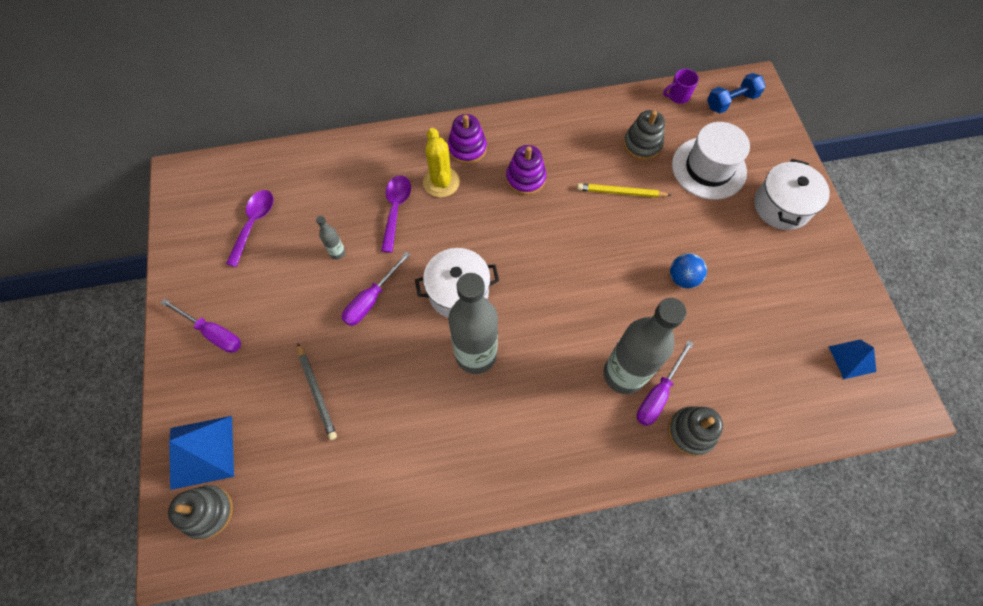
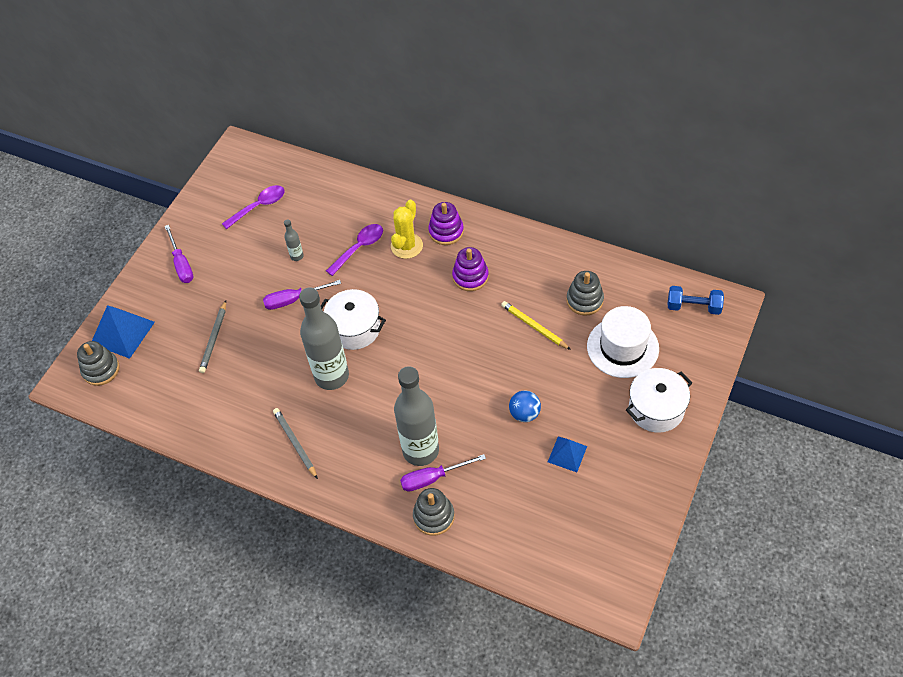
camera: 40 degrees right, 10 degrees down
purple mug [663,69,699,104] -> none
blue pyramid [828,339,876,379] -> blue pyramid moved to [548,436,587,472]
none -> grey pencil [273,408,318,479]

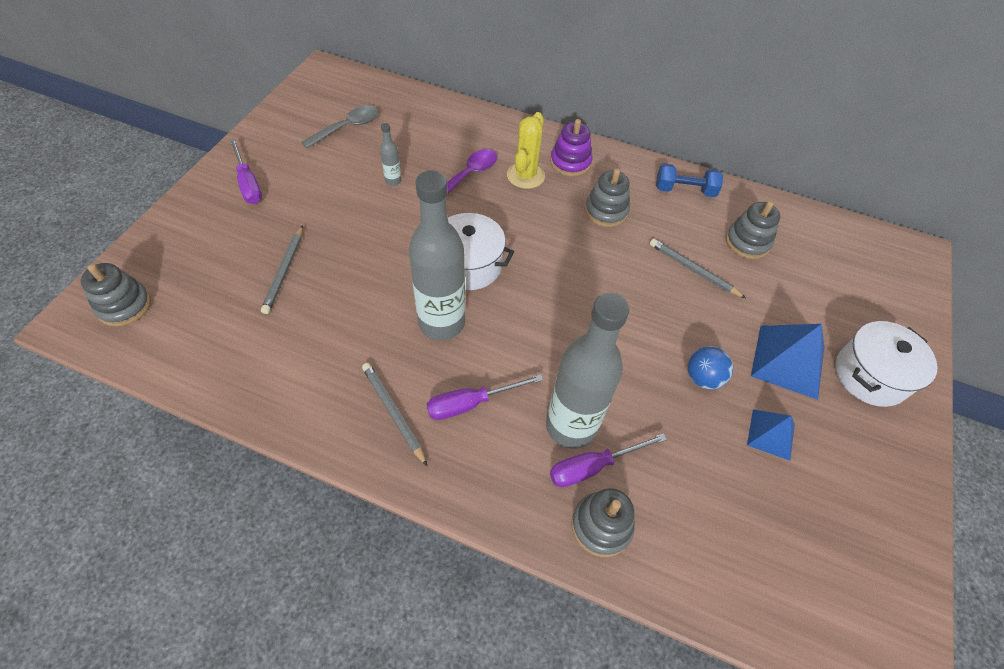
camera: 10 degrees left, 0 degrees up
blue pyramid [92,305,155,359] -> blue pyramid moved to [751,324,824,400]
purple spoon [222,185,285,229] -> grey spoon [302,105,378,148]
purple screwdriver [263,280,341,310] -> purple screwdriver moved to [427,374,543,420]
purple stacking toy [452,247,489,291] -> grey stacking toy [585,169,630,227]
yellow pencil [501,301,571,350] -> grey pencil [650,239,746,298]
white hat [587,306,659,378] -> none
blue dumbbell [668,286,724,315] -> blue dumbbell moved to [656,163,723,197]

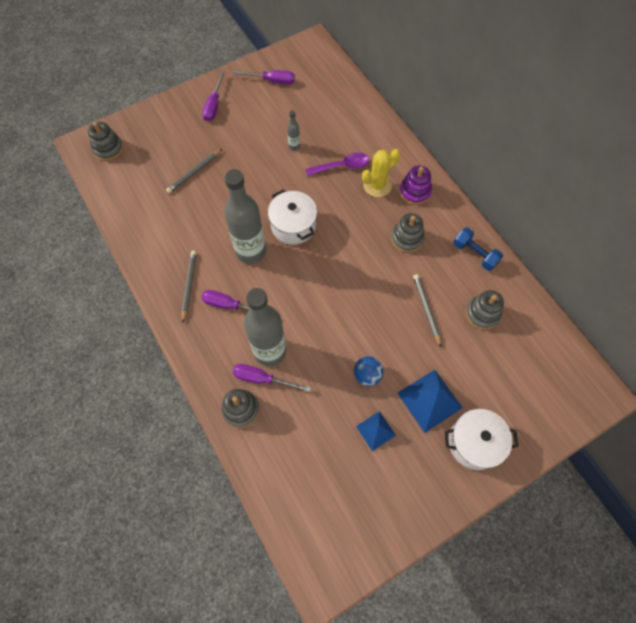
camera: 40 degrees right, 10 degrees up
grey spoon [302,105,378,148] -> none
none -> purple screwdriver [233,70,295,84]

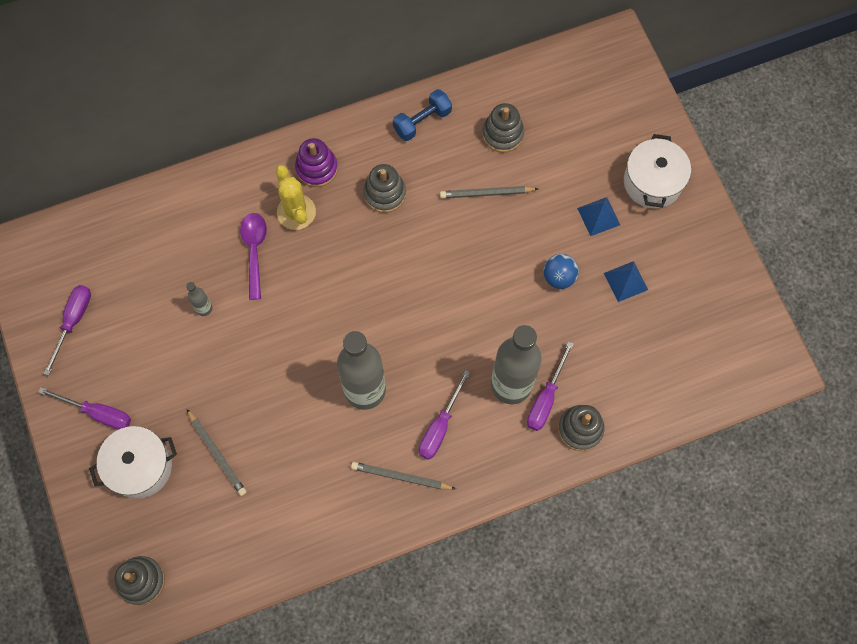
camera: 80 degrees left, 5 degrees up
white pot [268,190,317,245] -> white pot moved to [89,426,177,499]
blue pyramid [397,370,463,433] -> blue pyramid [577,197,620,236], size x0.60

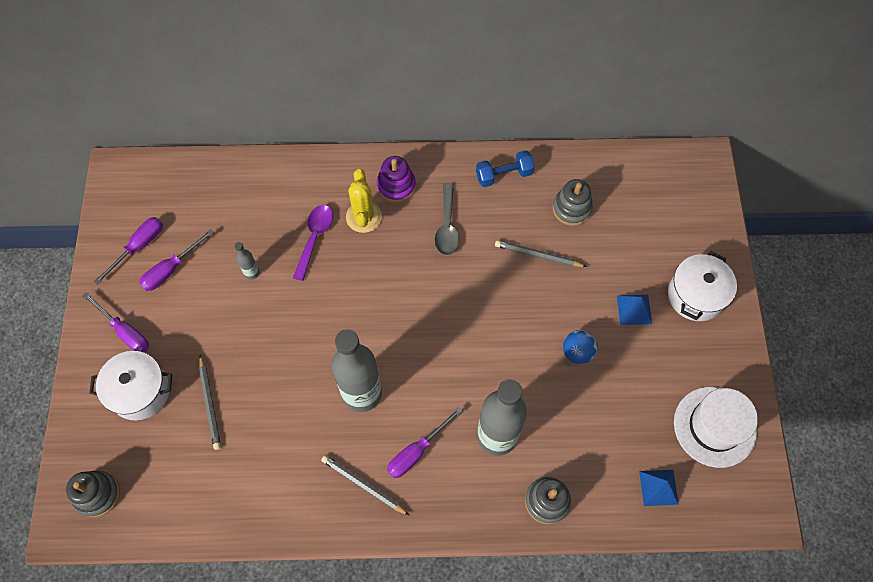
camera: 20 degrees right, 5 degrees down
grey stacking toy [363,164,406,213] -> grey spoon [434,183,459,255]
purple screwdriver [527,341,574,431] -> purple screwdriver moved to [139,229,214,291]
blue pyramid [604,261,648,302] -> blue pyramid moved to [639,470,679,506]
none -> white hat [674,387,758,468]

